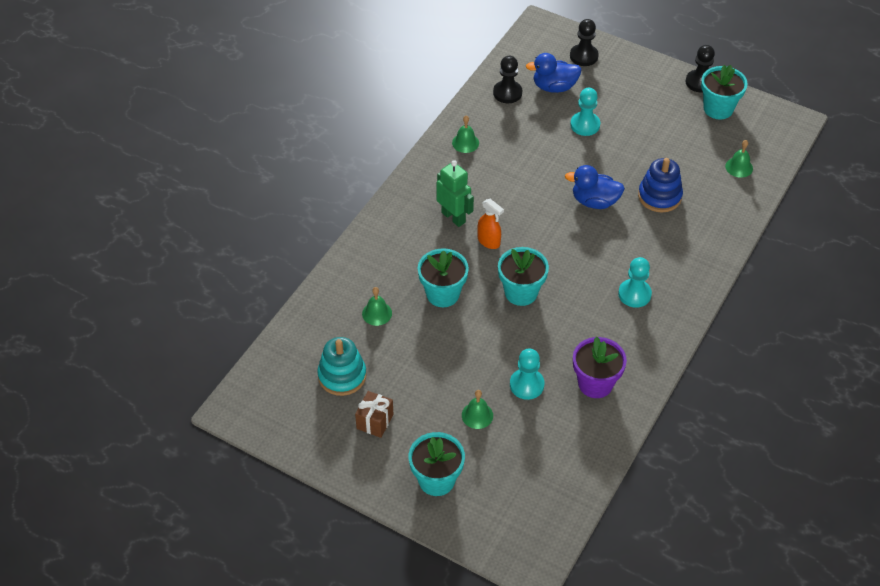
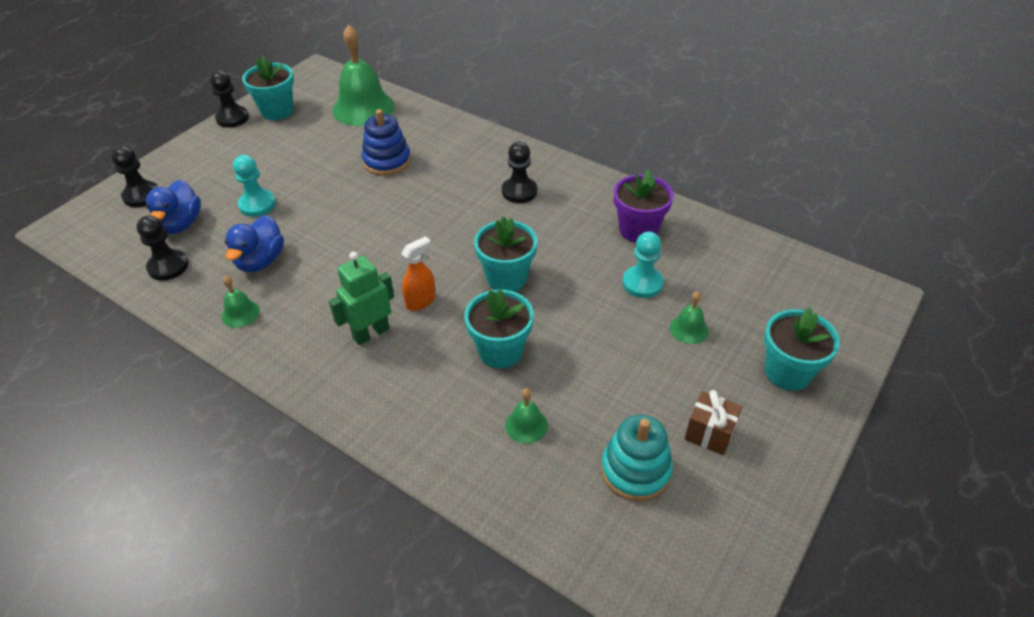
camera: 85 degrees left, 5 degrees down
blue duck [565,165,625,209] -> blue duck moved to [225,215,284,272]
turquoise pawn [618,257,652,308] -> black pawn [502,142,537,203]
green bell [725,140,753,178] -> green bell [332,25,395,126], size x2.18

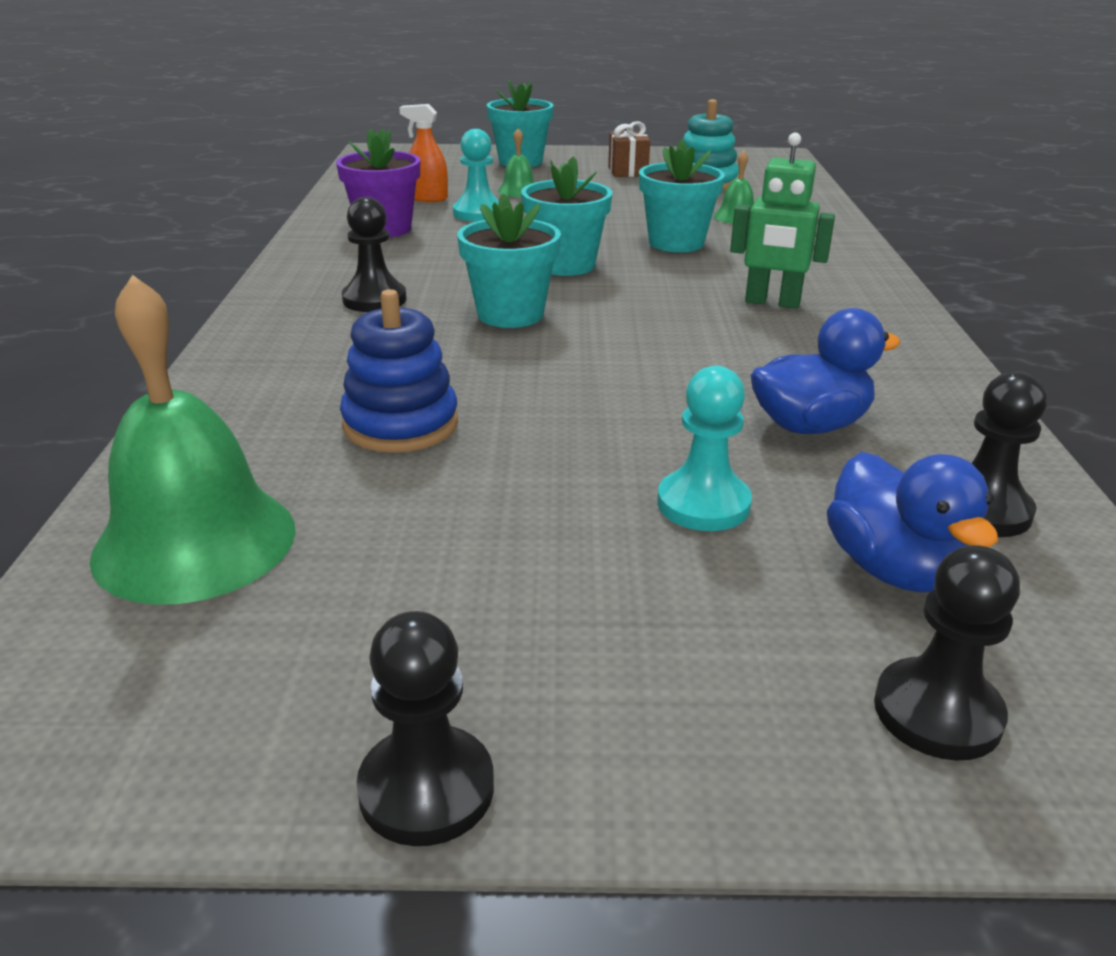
camera: 125 degrees left, 15 degrees down
blue duck [146,180,201,234] -> blue duck turned 105 degrees clockwise [827,452,998,593]
green bell [221,276,260,328] -> none
turquoise flower pot [242,56,294,120] -> turquoise flower pot moved to [457,193,561,328]
orange spray bottle [401,236,436,311] -> orange spray bottle moved to [399,104,448,202]

